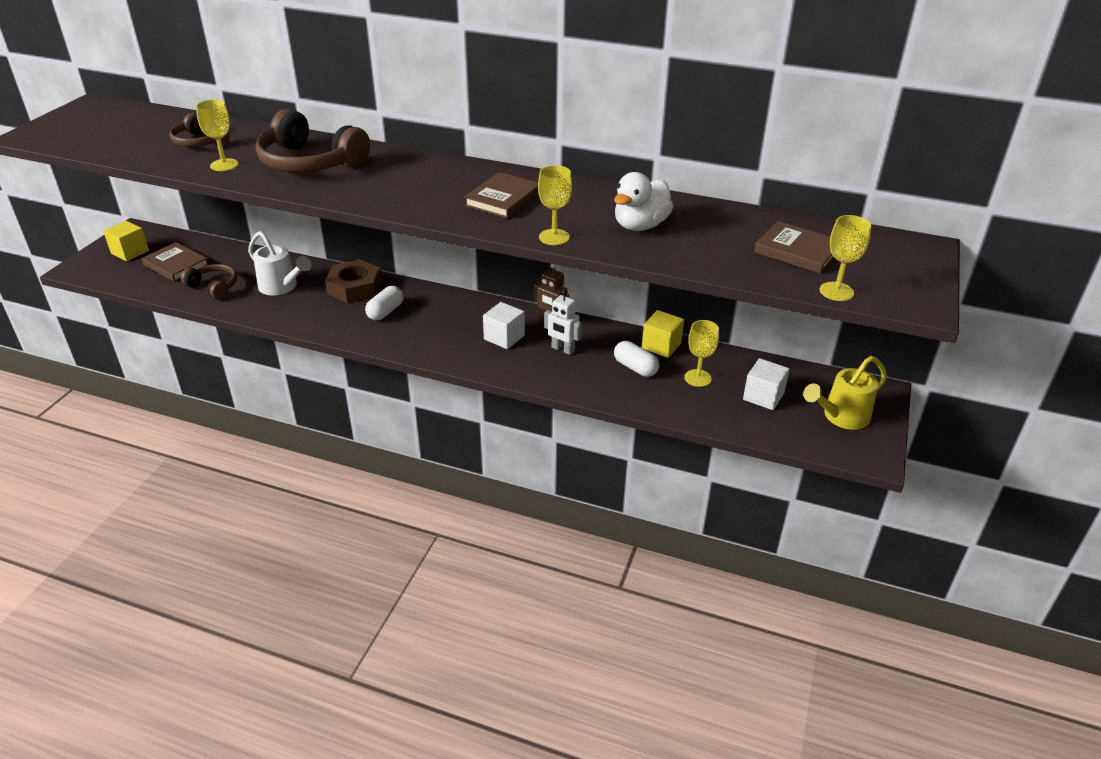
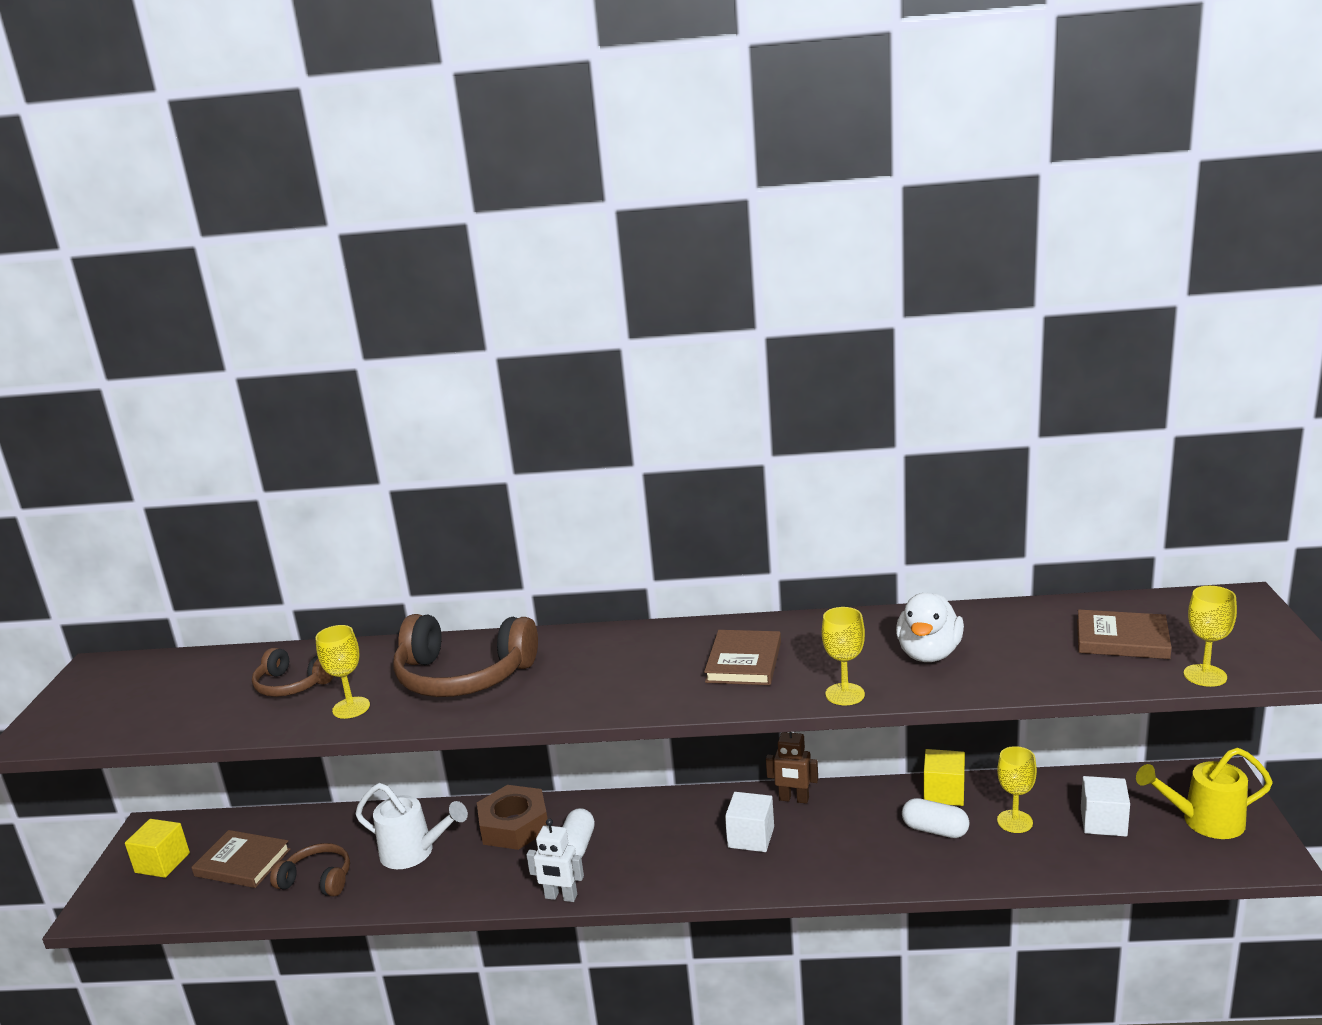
camera: 15 degrees left, 15 degrees down
white robot [544,290,582,355] -> white robot moved to [526,819,584,902]
yellow watering can [803,356,887,430] -> yellow watering can turned 45 degrees clockwise [1136,748,1273,839]

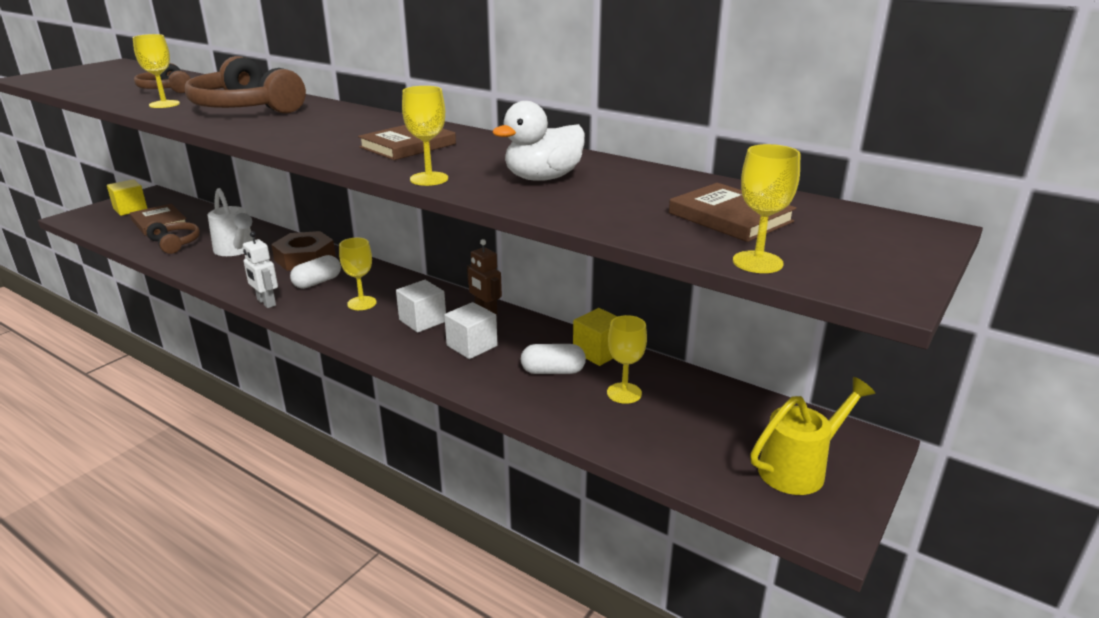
camera: 30 degrees right, 5 degrees up
white capsule [902,798,969,838] -> white capsule turned 60 degrees counterclockwise [521,344,586,374]
white cube [1081,776,1130,837] -> white cube moved to [444,302,497,359]
yellow watering can [1136,748,1273,839] -> yellow watering can turned 120 degrees clockwise [750,377,875,495]
none -> yellow goblet [339,238,377,310]

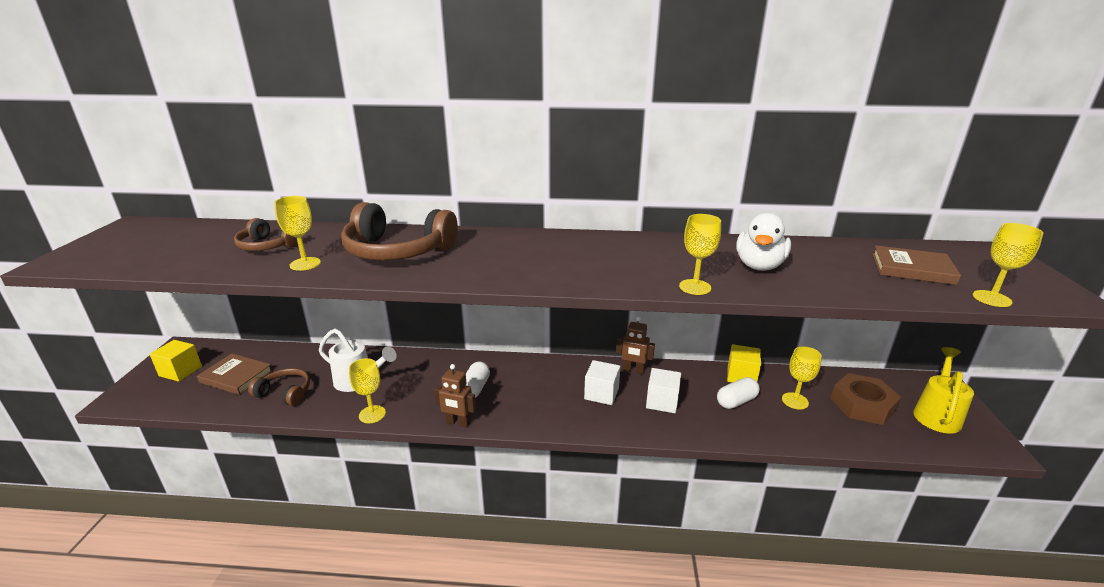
camera: 30 degrees left, 0 degrees up
white robot [243,231,278,308] -> brown robot [434,364,476,428]
brown nut [271,231,336,271] -> brown nut moved to [831,373,902,425]
yellow goblet [339,238,377,310] -> yellow goblet moved to [349,358,386,423]
brown book [358,125,456,160] -> none

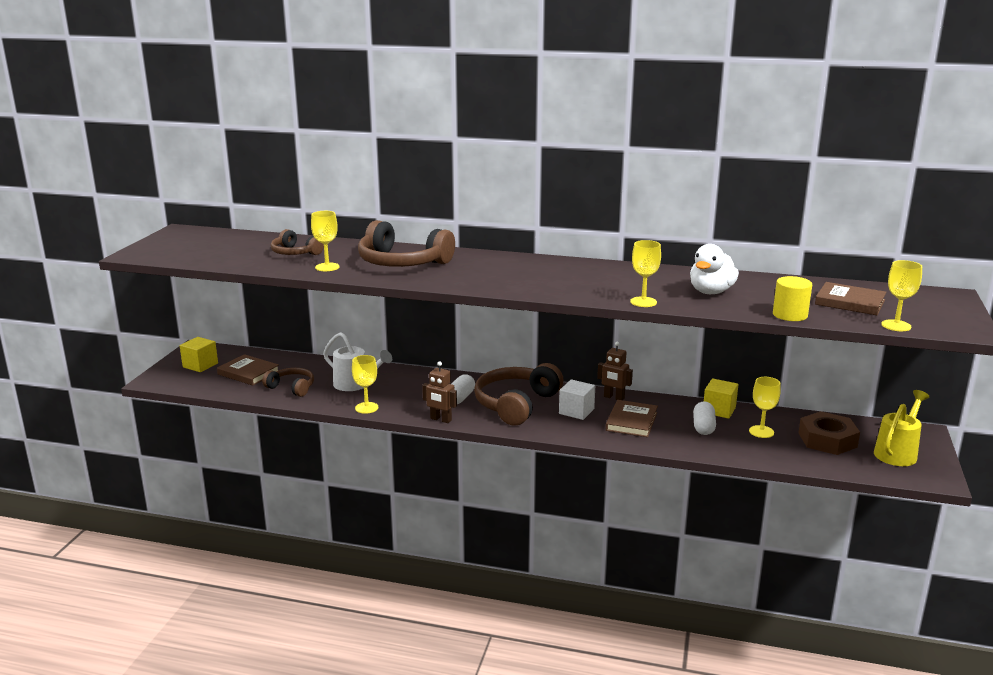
camera: 10 degrees right, 5 degrees down
white cube [646,368,681,413] -> brown book [606,400,658,437]
white capsule [717,377,760,409] -> white capsule turned 60 degrees counterclockwise [693,402,716,435]
none -> brown headphones [474,363,564,426]
none -> yellow cylinder [773,276,812,321]

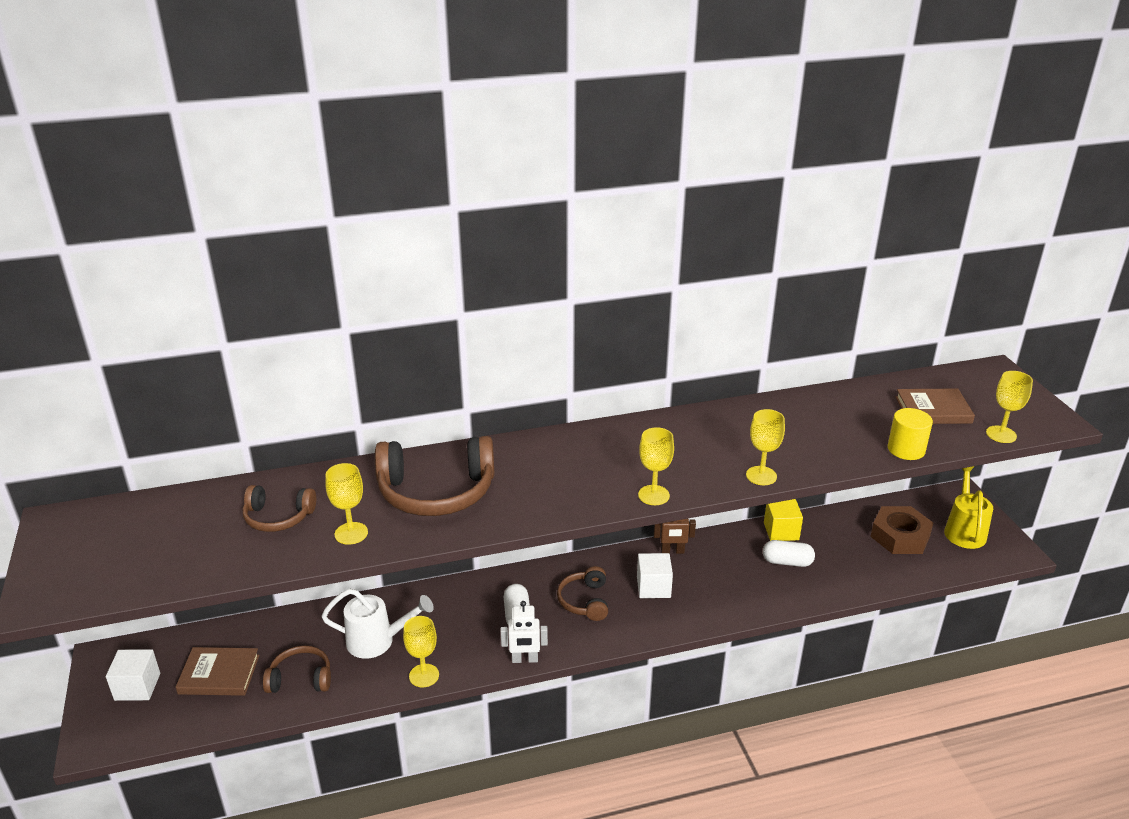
camera: 30 degrees left, 10 degrees up
yellow cube [180,337,218,372] -> white cube [106,649,160,701]
brown robot [422,361,457,423] -> white robot [501,601,548,663]
brown headphones [474,363,564,426] -> brown headphones [557,566,608,621], size x0.56
brown book [606,400,658,437] -> none
white duck [690,244,739,294] -> none
white capsule [693,402,716,435] -> white capsule turned 60 degrees counterclockwise [763,540,815,567]
yellow goblet [749,377,781,438] -> yellow goblet moved to [638,427,674,505]

